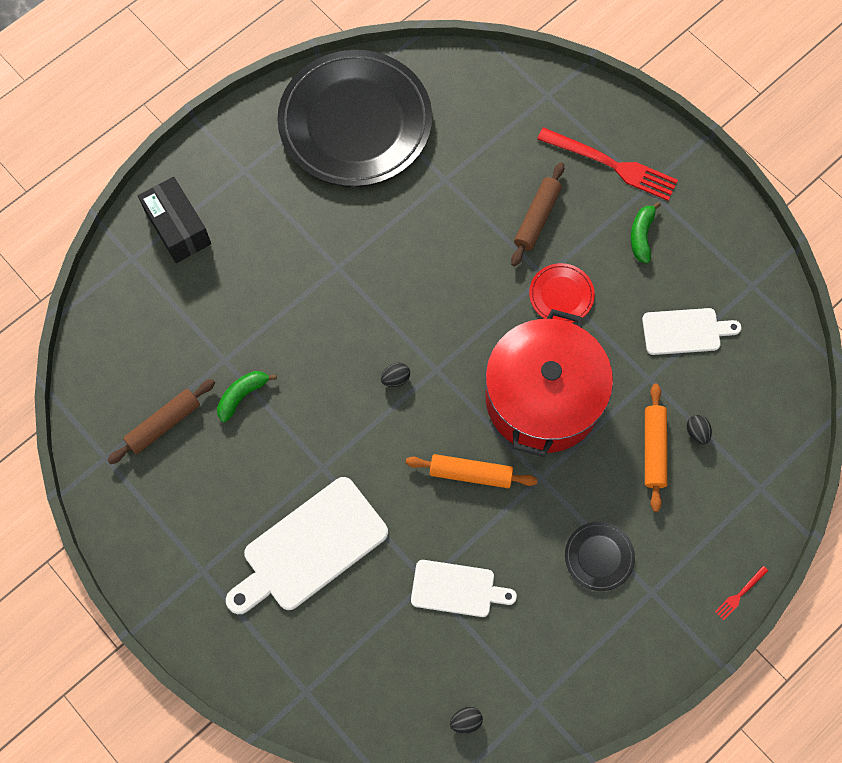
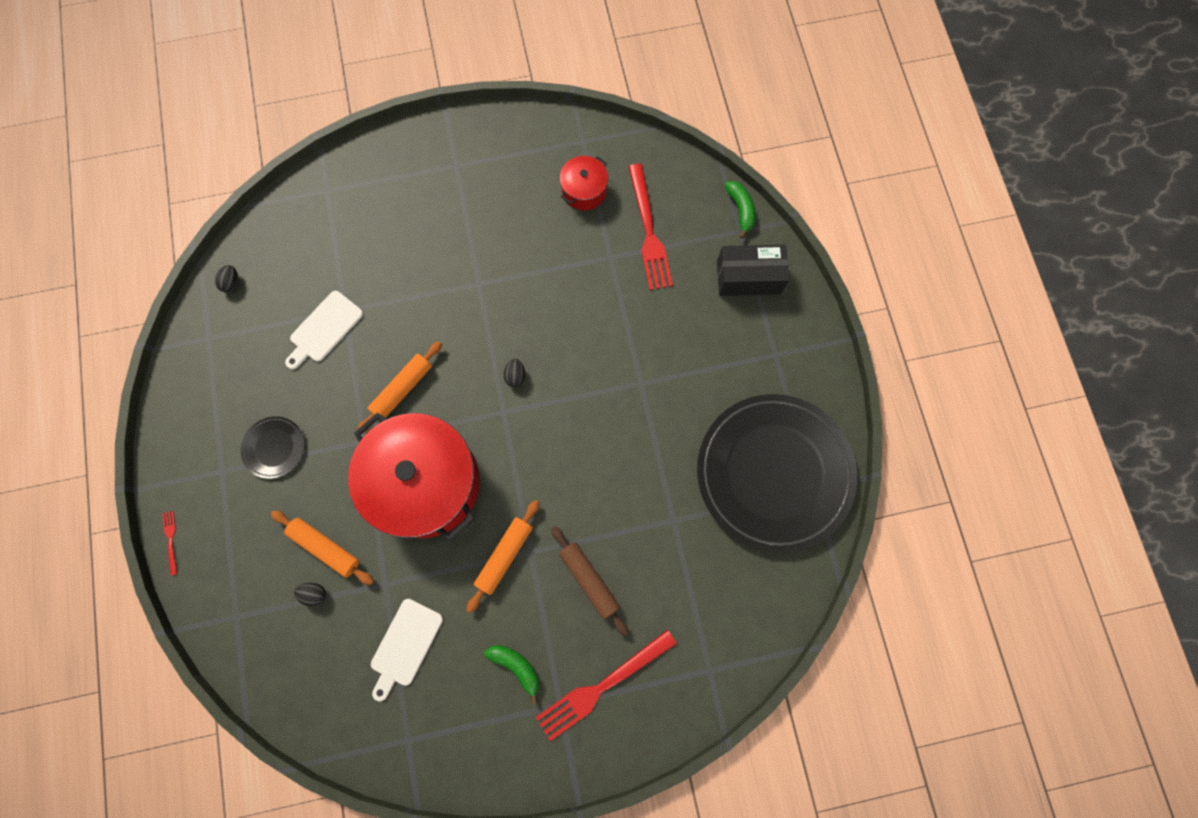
camera: 120 degrees right, 5 degrees up
brown rolling pin [107,379,215,464] -> red pot [560,156,608,210]
green banana [217,371,277,423] -> green banana moved to [725,181,756,239]
white cutting board [226,477,388,614] -> none
red plate [529,263,595,323] -> orange rolling pin [466,500,539,613]
none -> red fork [628,164,673,290]

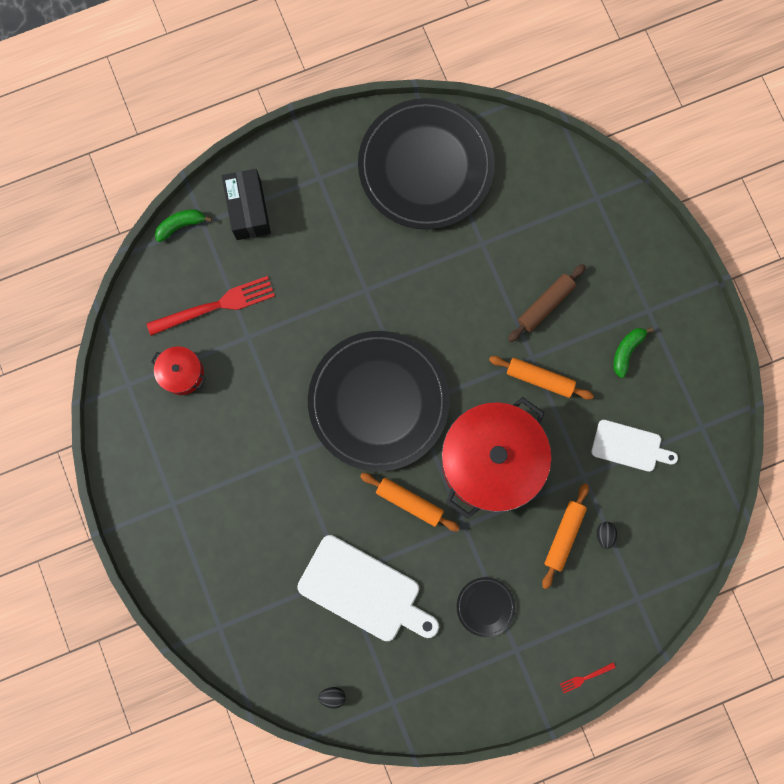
camera: 100 degrees left, 5 degrees up
white cutting board [285,291,363,369] -> white cutting board [297,535,439,641], size x1.68
black egg [504,359,525,387] -> black plate [308,331,450,471]
red fork [535,630,677,741] -> none

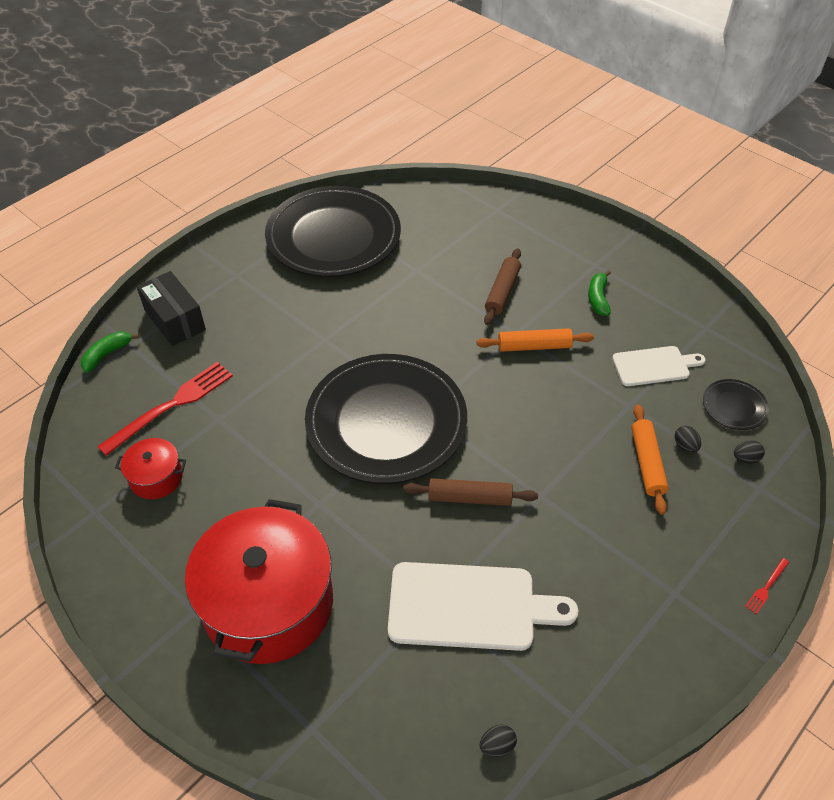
camera: 25 degrees left, 30 degrees down
orange rolling pin [360,473,460,532] -> brown rolling pin [403,478,538,506]
red pot [441,397,551,519] -> red pot moved to [185,499,333,664]
black plate [457,577,515,637] -> black plate moved to [703,379,769,430]
none -> black egg [734,440,765,464]

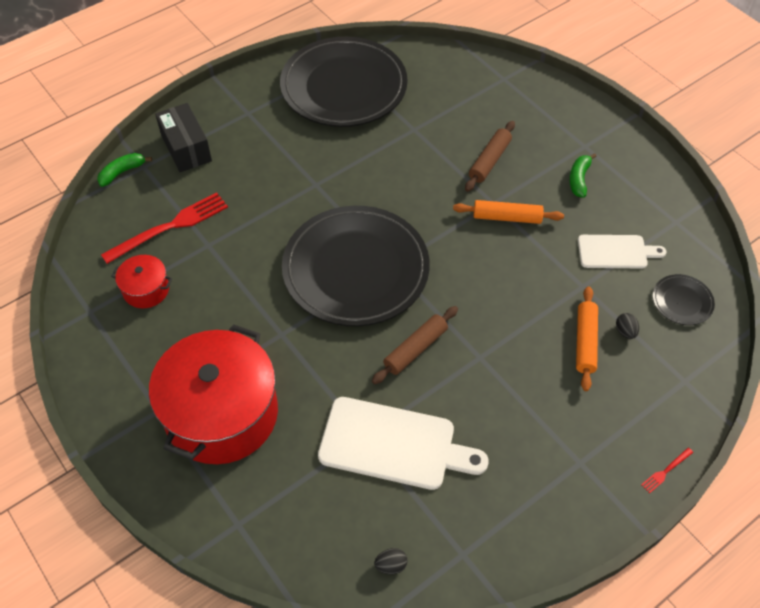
camera: 10 degrees right, 5 degrees up
brown rolling pin [403,478,538,506] -> brown rolling pin turned 60 degrees counterclockwise [372,306,458,384]
black egg [734,440,765,464] -> none

